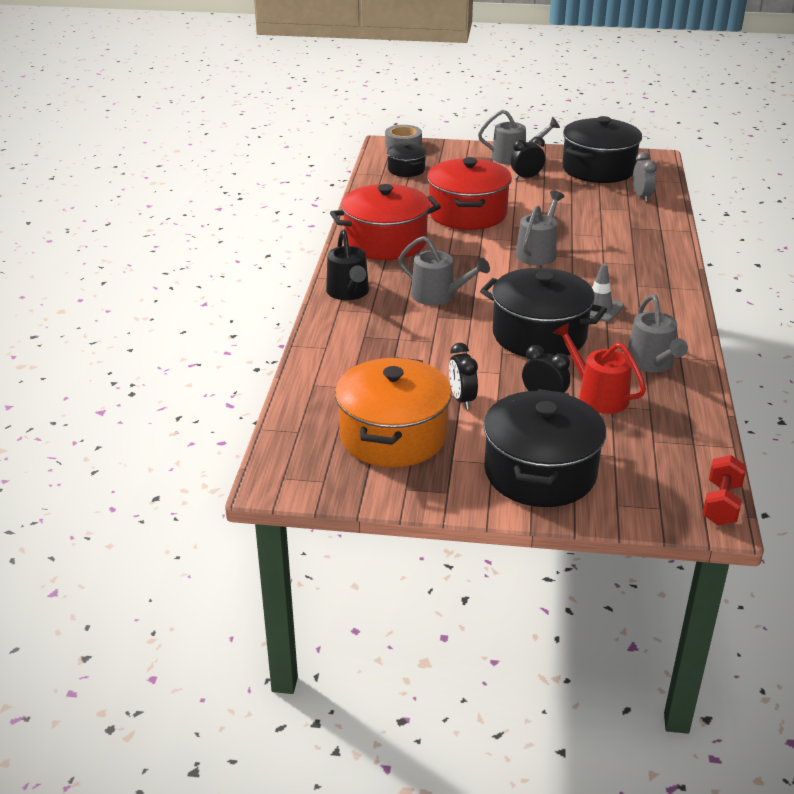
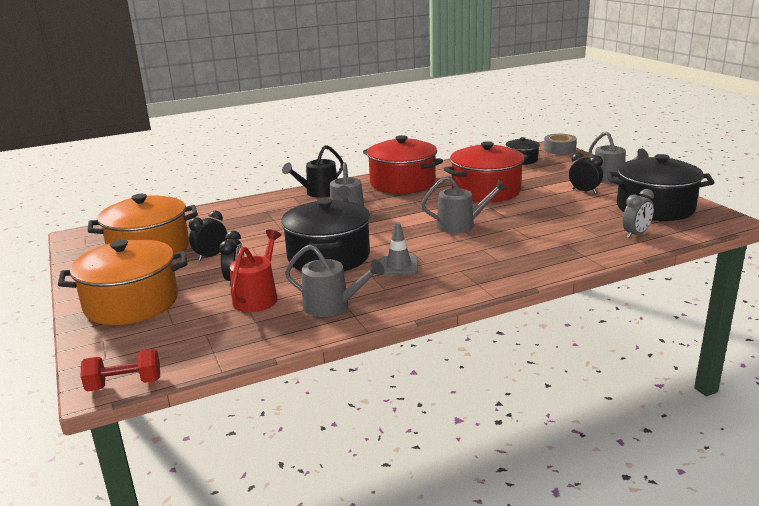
camera: 60 degrees right, 10 degrees down
black pot [483,389,606,507] -> orange pot [58,239,187,325]
grey watering can [628,294,688,372] -> grey watering can turned 120 degrees counterclockwise [285,244,385,317]

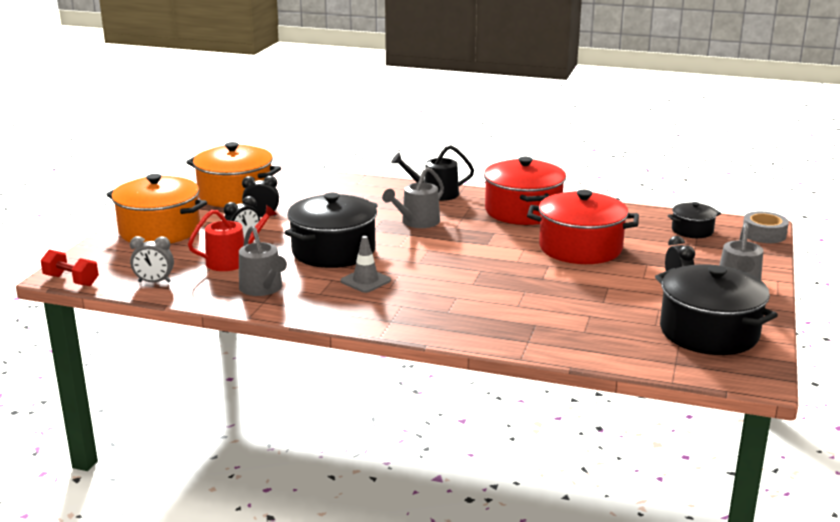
camera: 40 degrees right, 0 degrees up
grey watering can [421,176,507,233] -> none
grey clock [622,189,654,238] -> grey clock moved to [130,236,174,283]

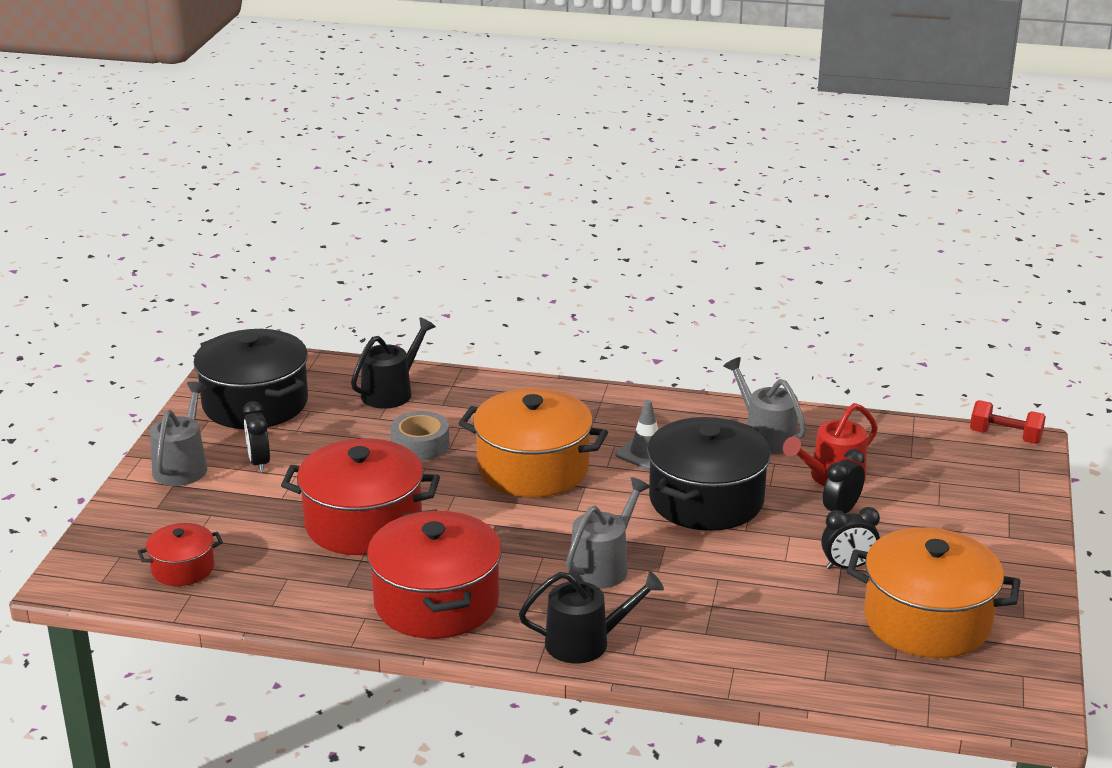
camera: 175 degrees right, 5 degrees up
orange pot [106,174,207,243] -> orange pot moved to [458,388,608,498]
grey clock [130,236,174,283] -> none
black pot [668,202,721,238] -> red pot [137,523,223,586]
grey tape [743,211,789,243] -> grey tape moved to [391,411,449,461]
none -> black watering can [351,317,436,409]

